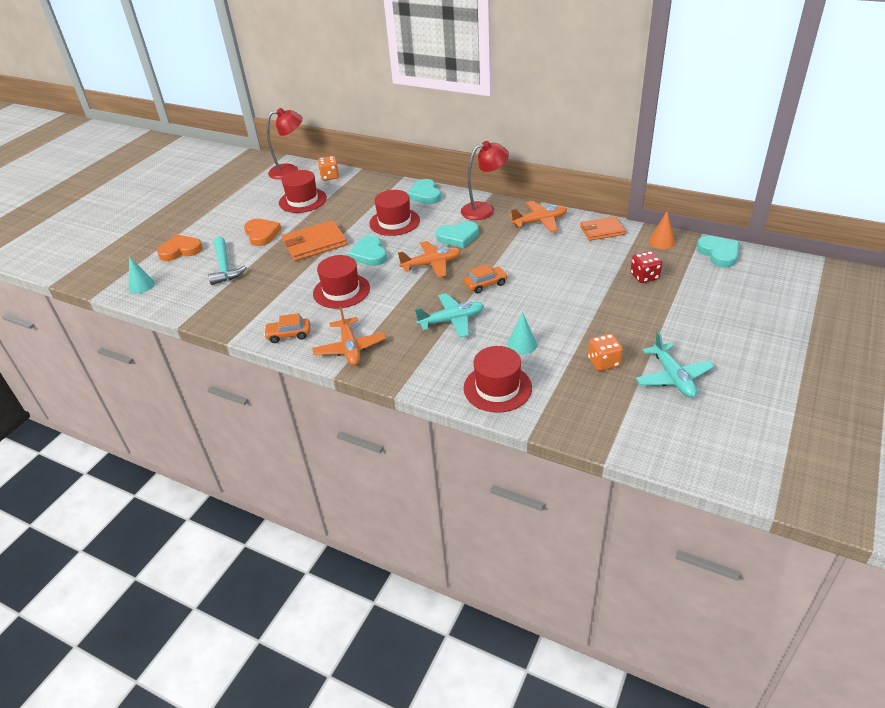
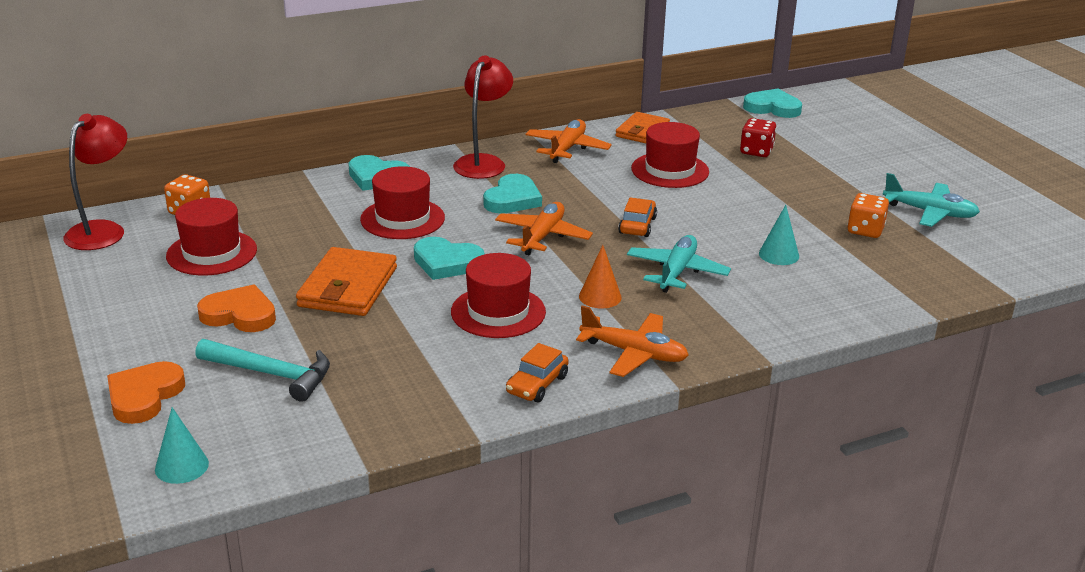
camera: 55 degrees left, 10 degrees down
red hat [464,346,532,413] -> red hat moved to [631,122,709,188]
orange cone [649,211,675,249] -> orange cone moved to [579,245,622,308]

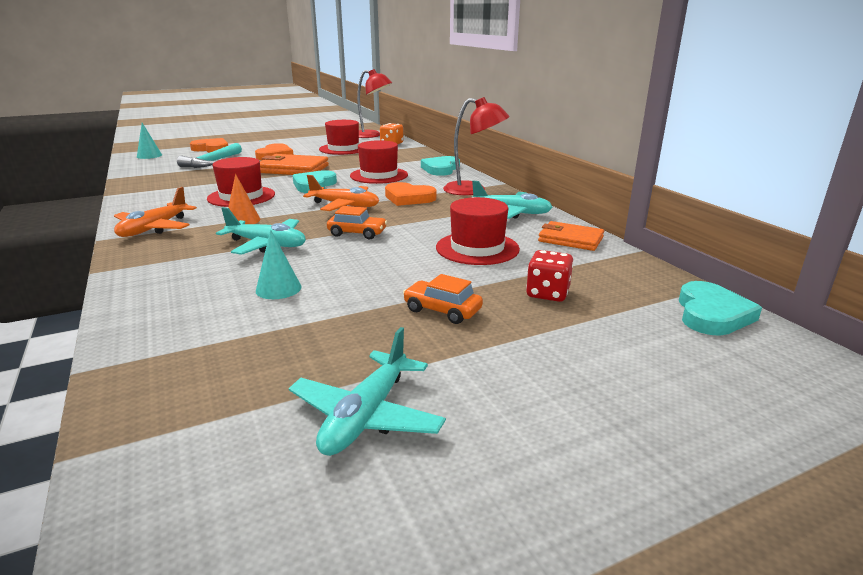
camera: 90 degrees right, 5 degrees down
turquoise heart [483,174,542,213] -> orange heart [385,182,437,206]
orange car [506,343,569,402] -> orange car moved to [403,274,483,324]
orange plane [525,119,612,163] -> turquoise plane [472,180,553,219]
orange dice [847,193,889,238] -> none

